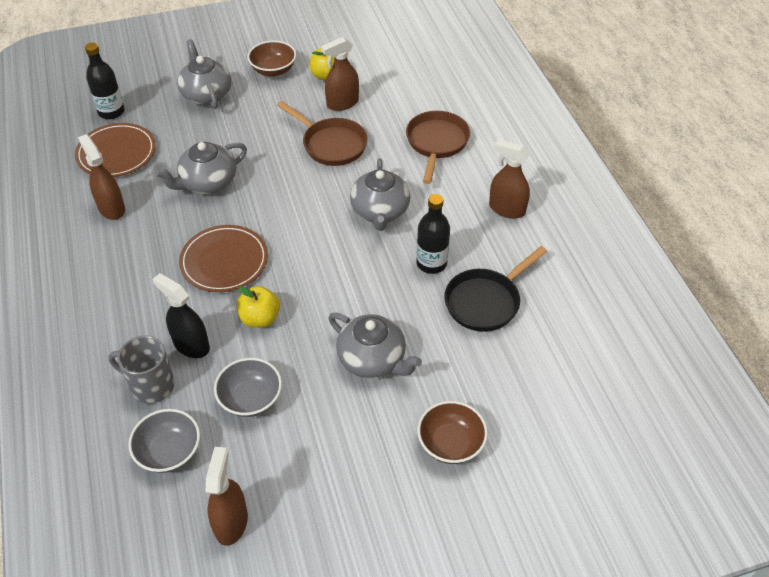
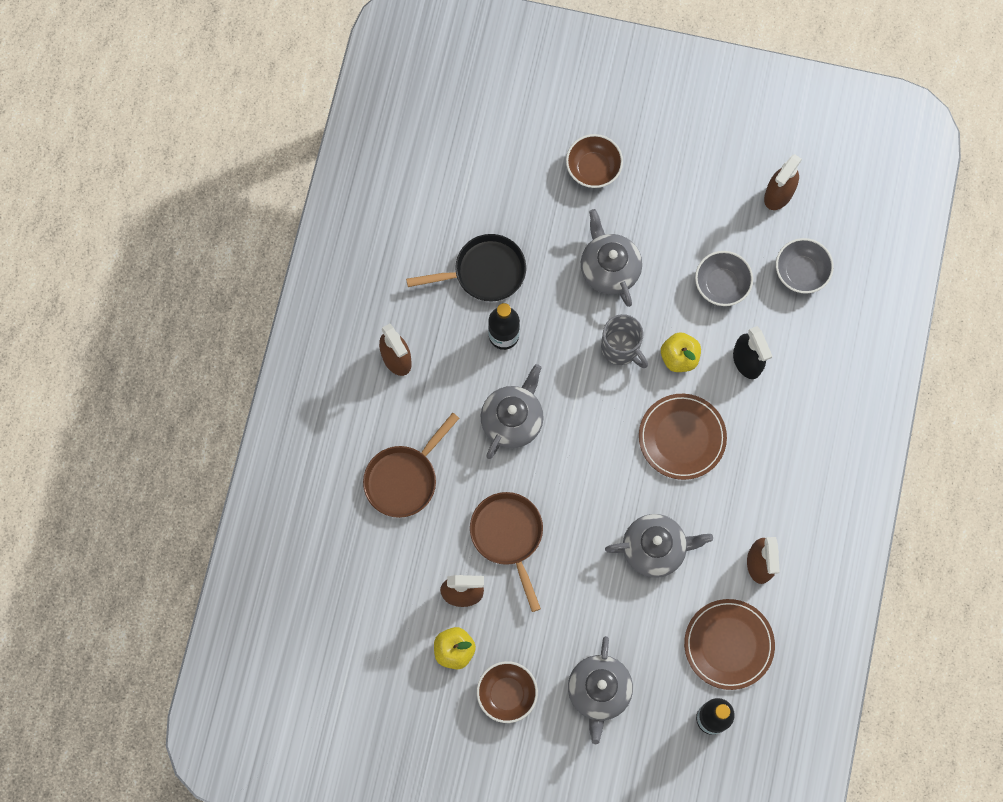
camera: 150 degrees left, 25 degrees up
grey mug [108,336,175,404] -> grey mug moved to [601,314,648,368]

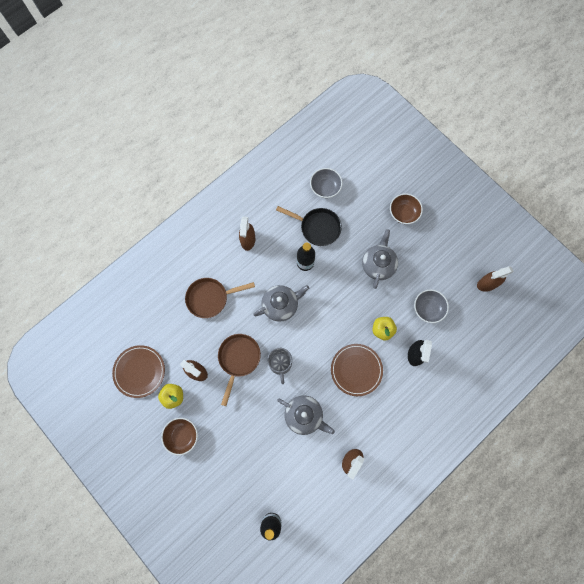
camera: 35 degrees right, 0 degrees up
grey teapot [568,636,633,744] -> none
grey mug [601,314,648,368] -> grey mug moved to [267,348,292,384]
brown plate [684,599,775,690] -> brown plate moved to [112,345,165,398]
grey bowl [776,238,834,294] -> grey bowl moved to [310,168,343,198]

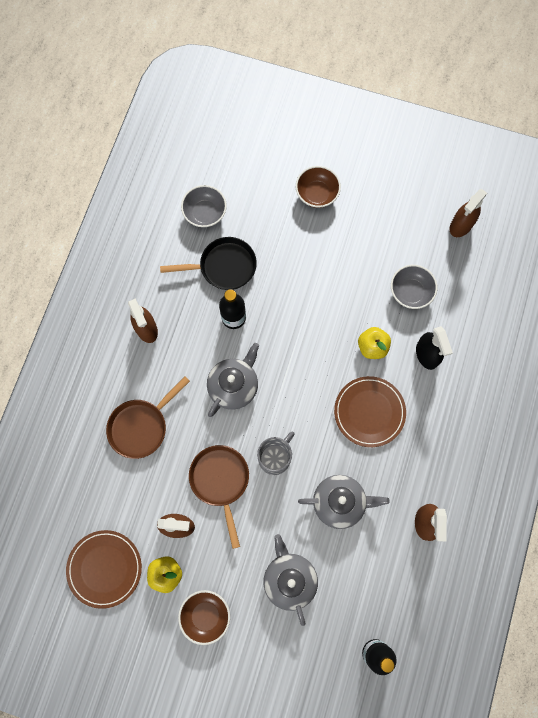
camera: 30 degrees left, 0 degrees up
grey mug [267,348,292,384] -> grey mug turned 105 degrees counterclockwise [257,432,295,475]
grey teapot [362,229,398,289] -> grey teapot moved to [263,534,318,626]

